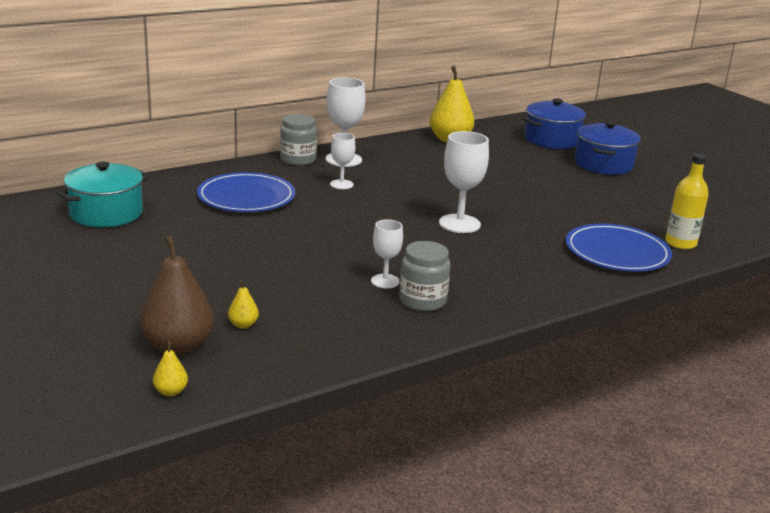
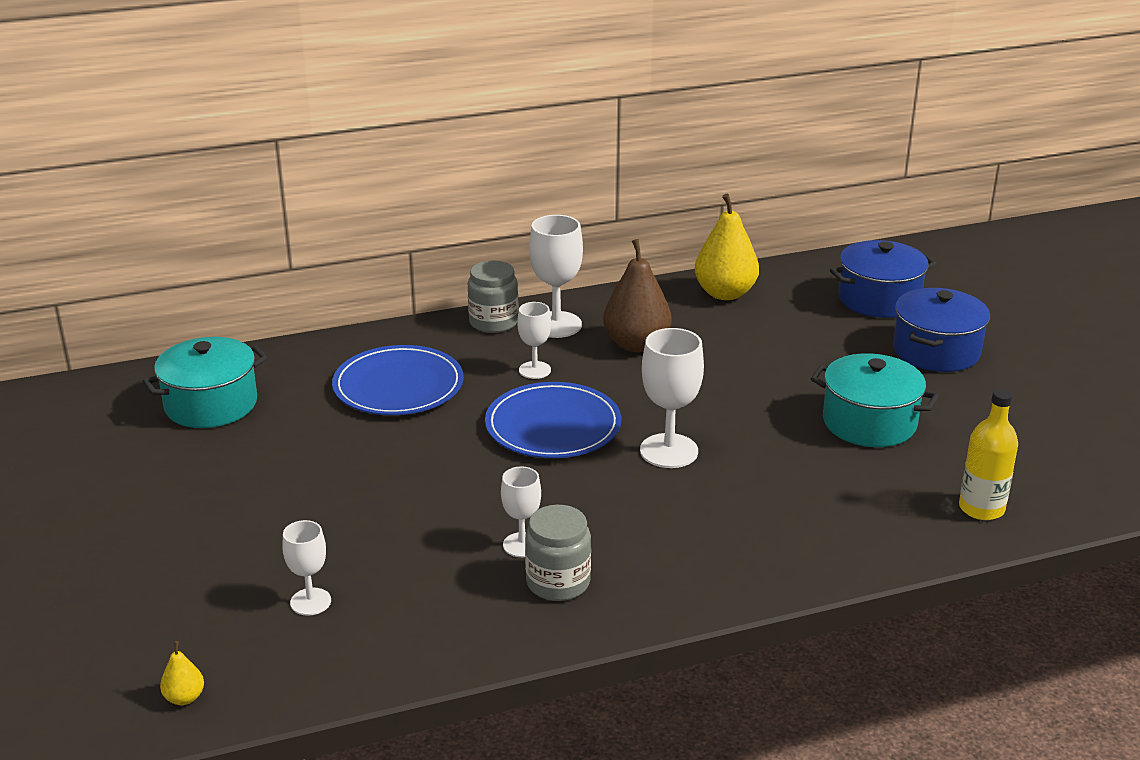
camera: 15 degrees right, 5 degrees up
brown pear [140,235,214,355] -> brown pear moved to [603,239,671,352]
yellow pear [228,280,259,329] -> white goblet [282,520,331,616]
blue plate [566,224,672,272] -> blue plate moved to [485,382,621,458]
none -> turquoise pot [811,353,939,447]

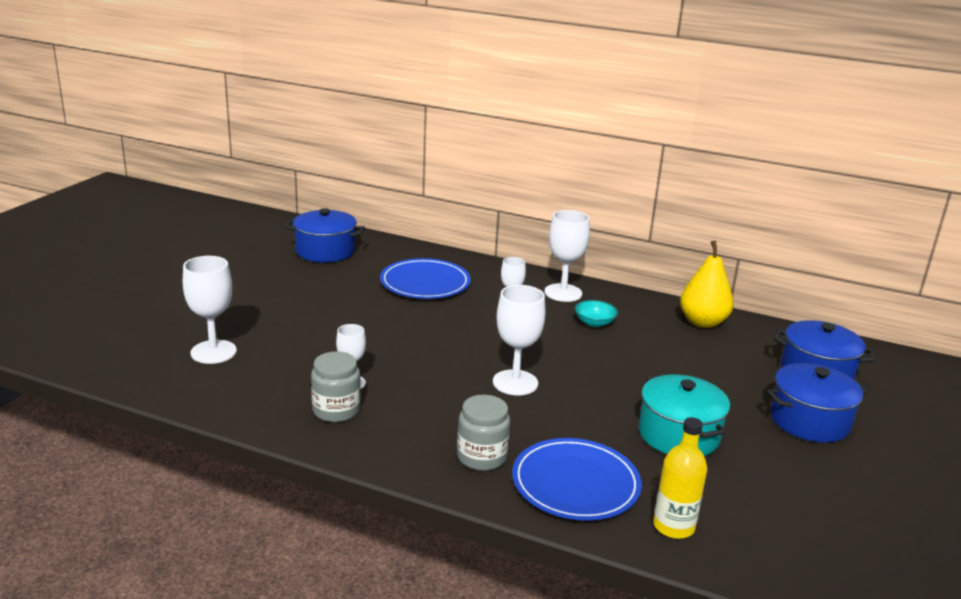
camera: 40 degrees right, 5 degrees down
turquoise pot [142,337,268,428] -> blue pot [285,208,365,263]
yellow pear [160,641,204,705] -> none
white goblet [282,520,331,616] -> white goblet [183,256,237,364], size x1.66
grey jar [468,260,519,333] -> grey jar moved to [457,395,510,471]
blue plate [485,382,621,458] -> blue plate moved to [512,438,642,521]
brown pear [603,239,671,352] -> turquoise bowl [575,300,618,327]

